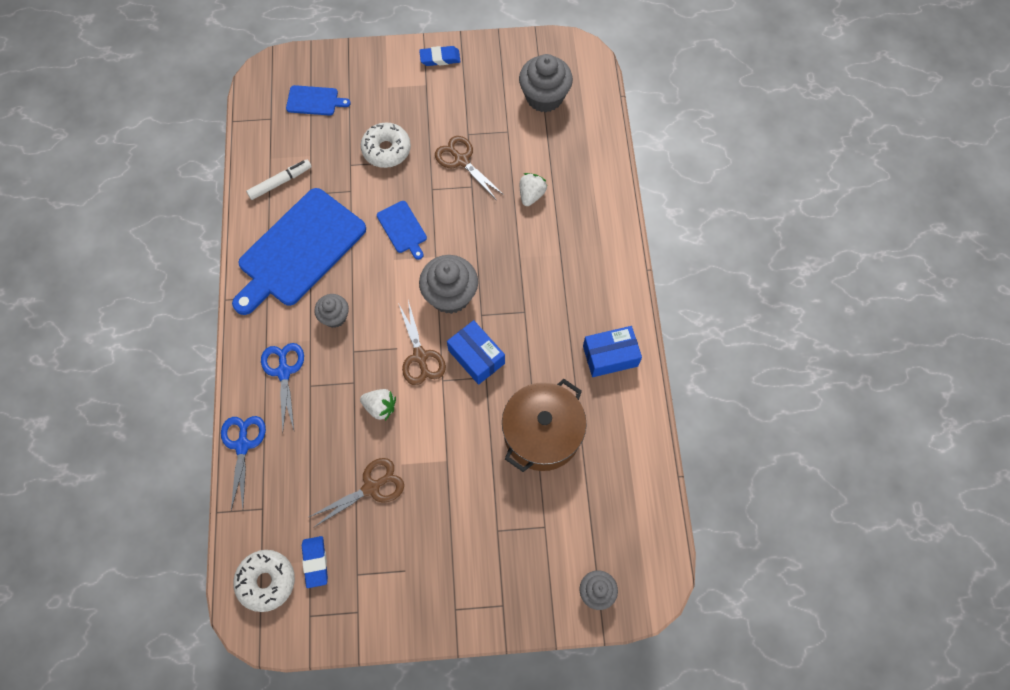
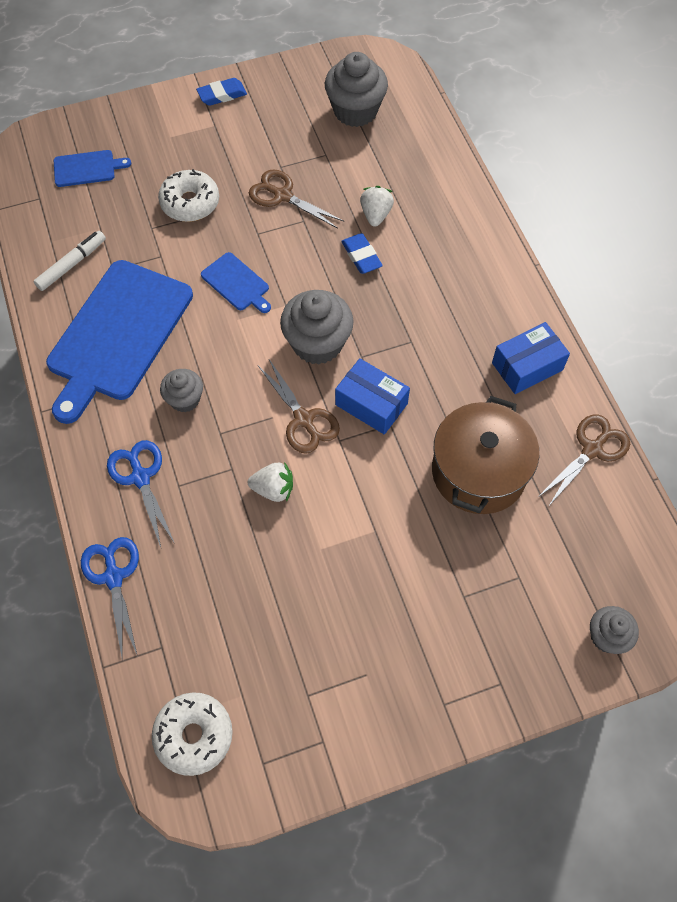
camera: 15 degrees left, 5 degrees down
blue eraser [302,536,328,588] -> blue eraser moved to [341,233,383,274]
brown scissors [309,458,404,527] -> brown scissors moved to [537,415,630,507]

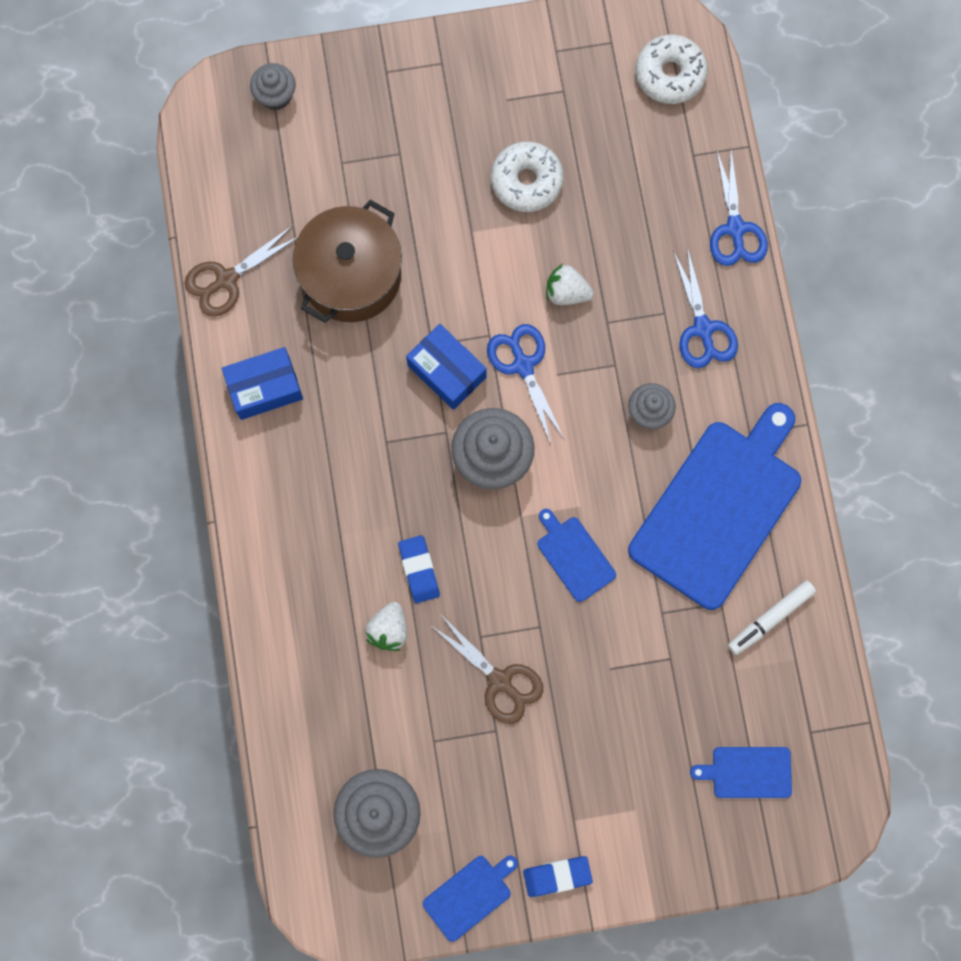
camera: 170 degrees left, 15 degrees up
white donut [158,169,219,222] -> white donut moved to [491,142,563,212]
brown scissors [258,358,340,454] -> blue scissors [487,324,565,444]
none -> blue cutting board [423,856,518,942]

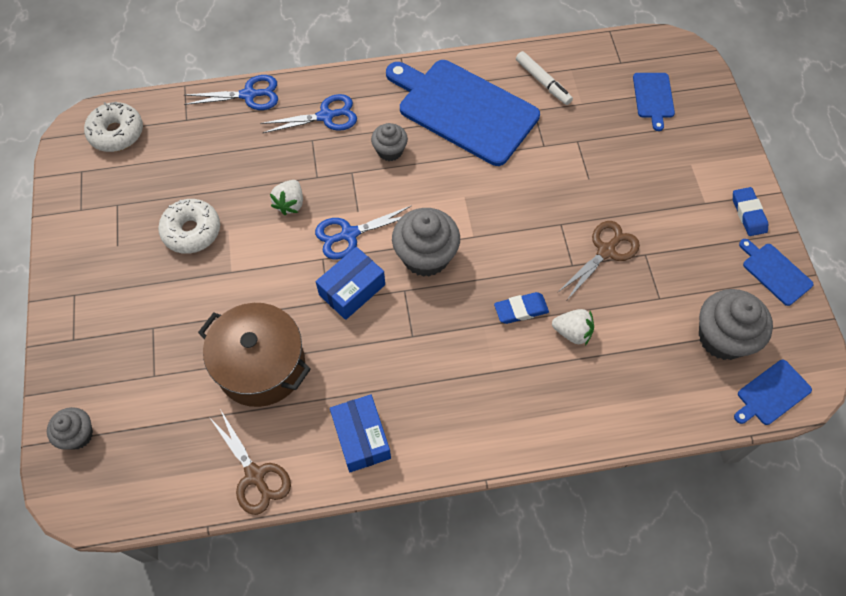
camera: 90 degrees left, 15 degrees down
blue cutting board [538,509,616,602] -> blue cutting board moved to [734,360,812,425]

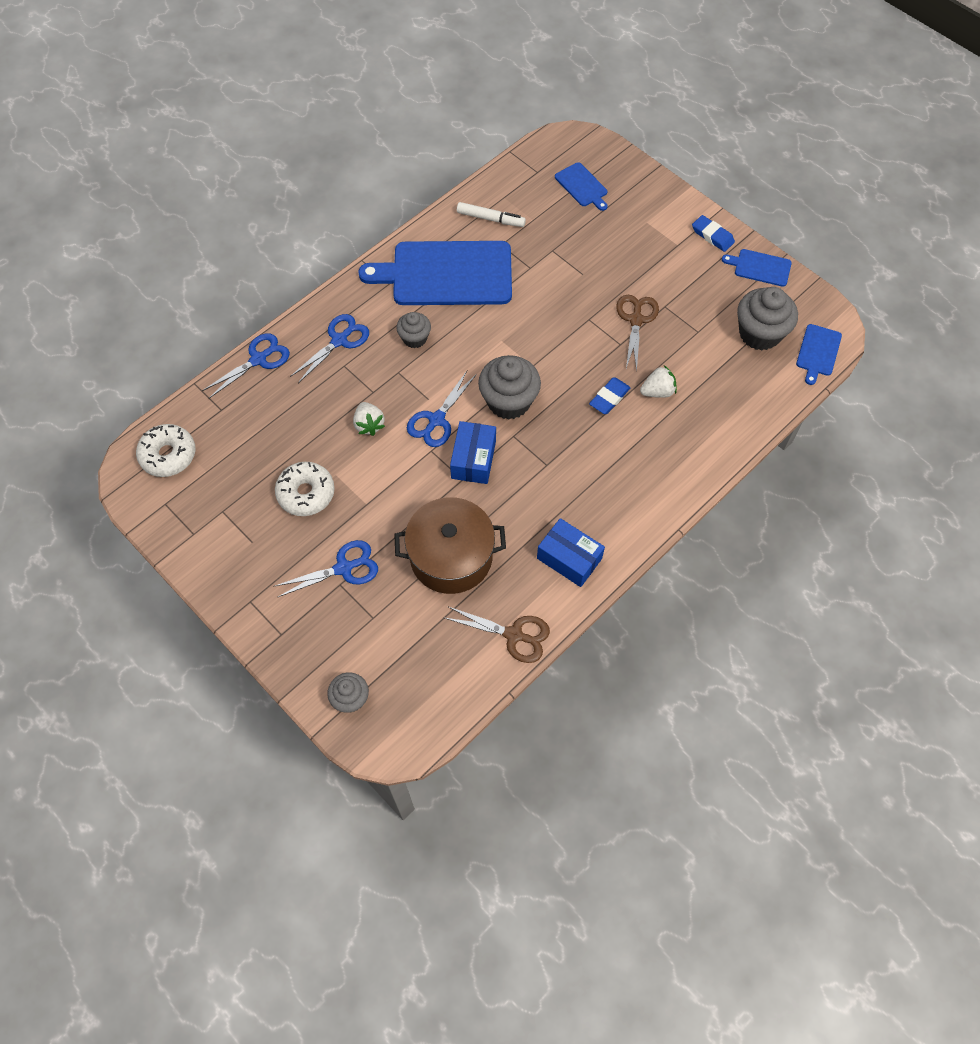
camera: 35 degrees left, 0 degrees up
none -> blue scissors [273,540,378,597]

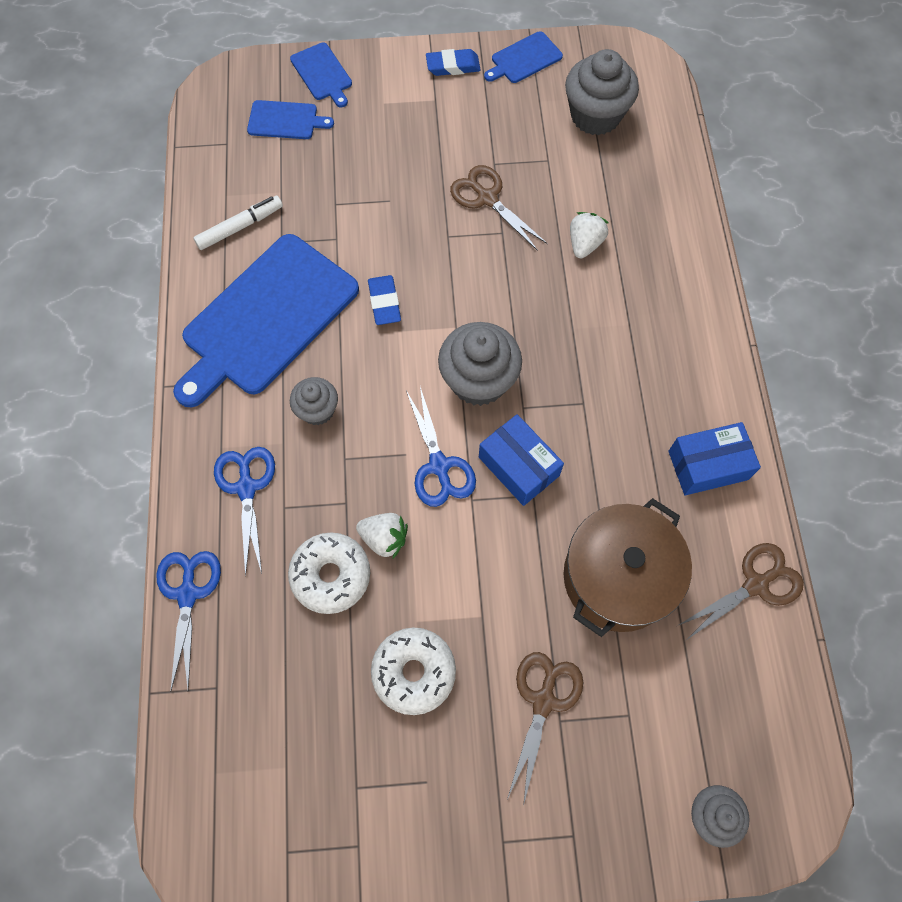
camera: 50 degrees left, 5 degrees up
white donut [136,424,195,477] -> white donut moved to [288,532,370,614]
blue scissors [273,540,378,597] -> brown scissors [507,652,583,806]
blue eraser [589,377,631,414] -> blue eraser moved to [368,275,401,325]
blue cutting board [796,324,842,385] -> blue cutting board moved to [290,42,352,107]

